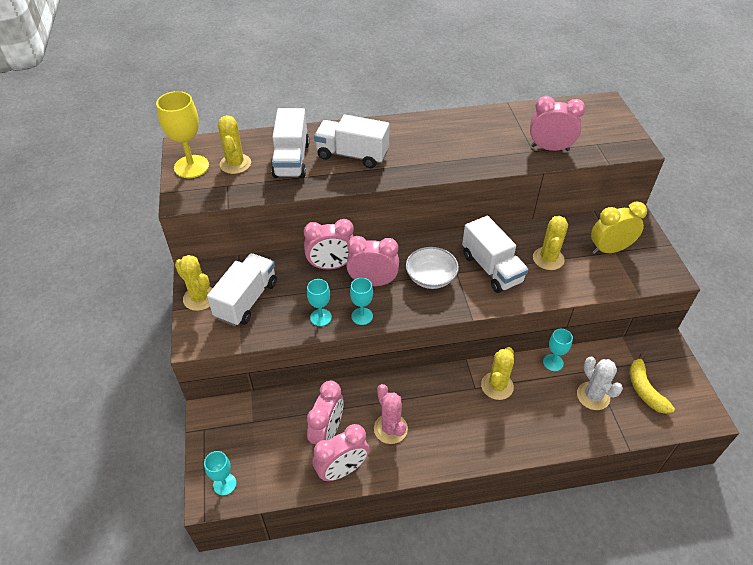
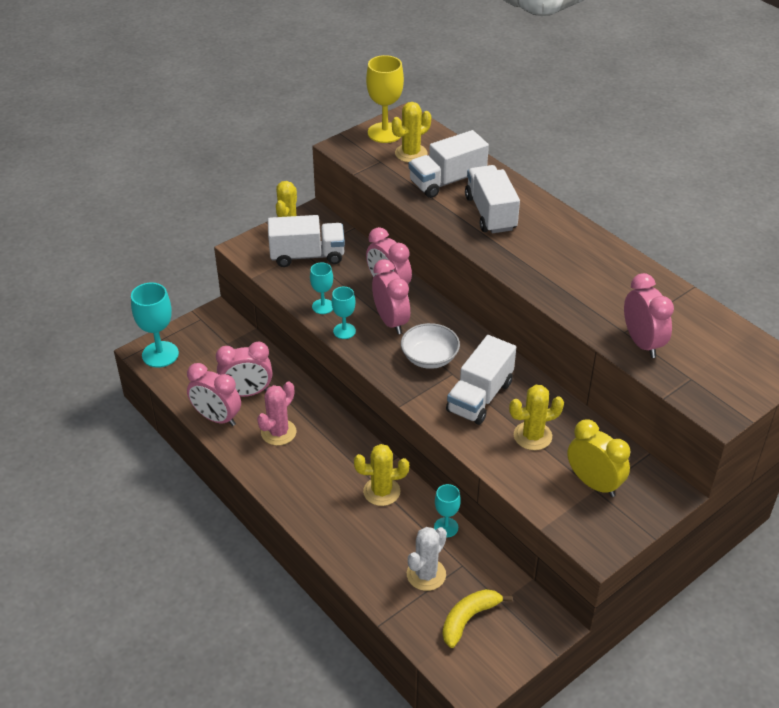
camera: 60 degrees right, 5 degrees down
turquoise goblet [204,451,237,495] -> turquoise goblet [131,282,179,368], size x1.72

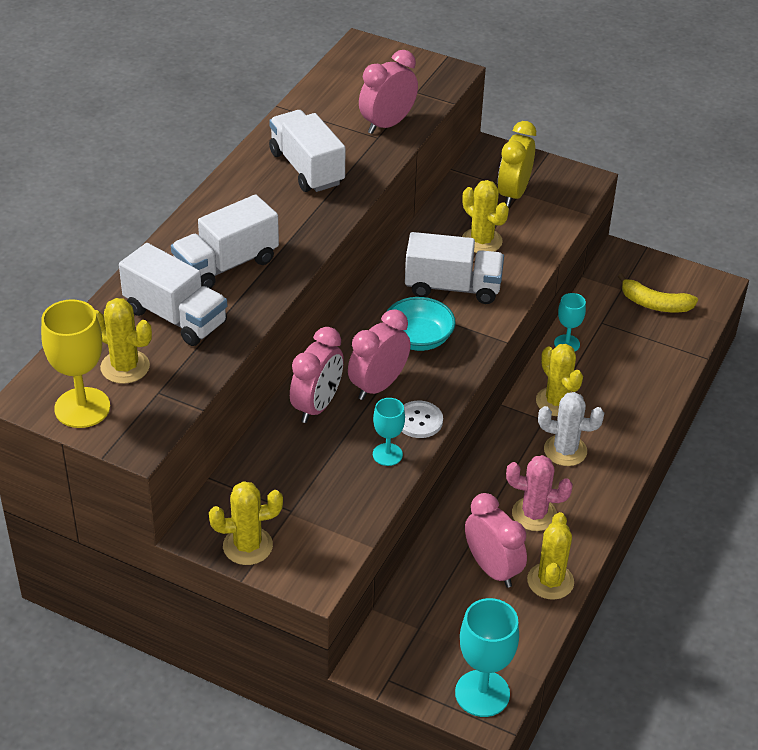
camera: 115 degrees left, 0 degrees up
pink clock [187,363,241,426] -> yellow cactus [527,512,574,600]
white truck [268,215,345,267] -> white truck moved to [269,110,345,192]
turquoise goblet [332,287,356,339] -> white button [402,401,443,438]
white bowl [401,323,460,369] -> turquoise bowl [386,297,456,351]
white cactus [407,527,447,591] -> white cactus moved to [538,392,604,466]

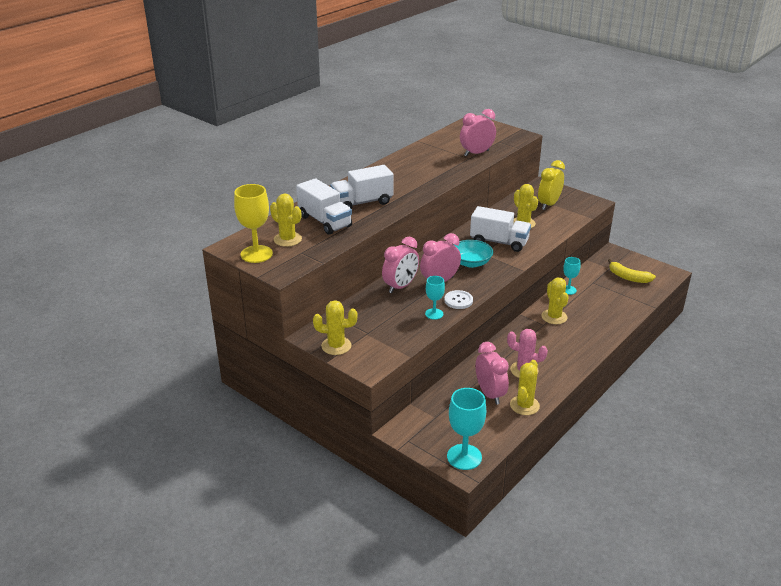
camera: 15 degrees right, 10 degrees down
white truck [269,110,345,192] -> none
white cactus [538,392,604,466] -> none

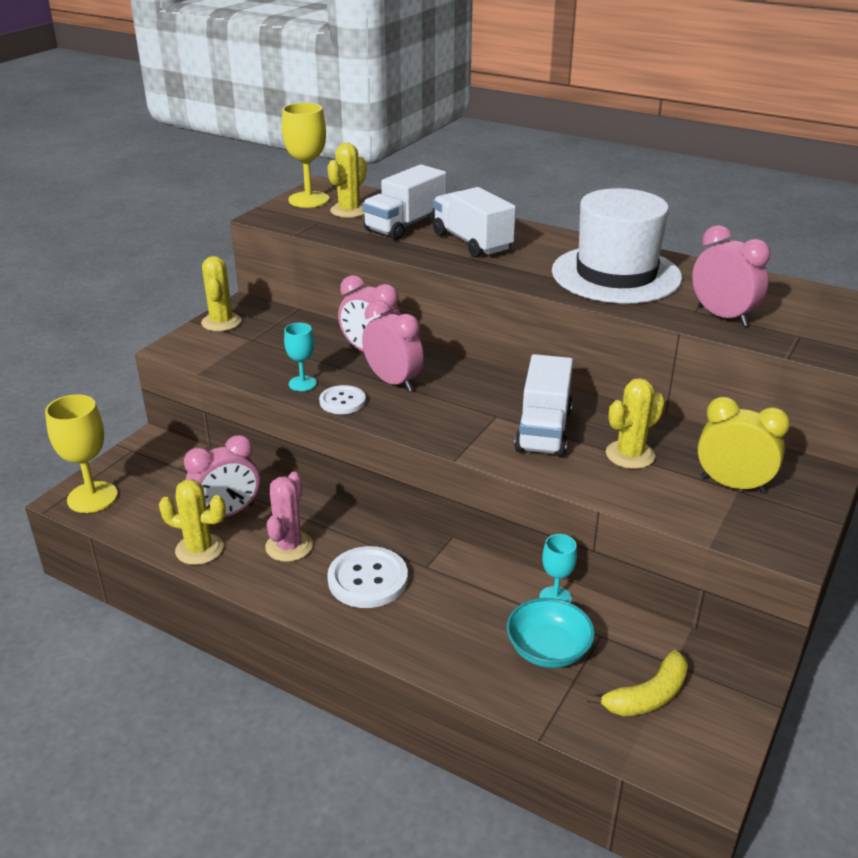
camera: 80 degrees right, 0 degrees up
turquoise goblet [447,388,486,470] -> yellow goblet [45,394,118,513]
turquoise bowl [454,240,493,268] -> turquoise bowl moved to [506,598,595,668]
yellow cactus [541,278,569,324] -> none
yellow banana [608,259,656,283] -> yellow banana turned 150 degrees counterclockwise [587,650,688,716]
none -> white button [327,546,408,608]
none -> white hat [552,188,682,303]

